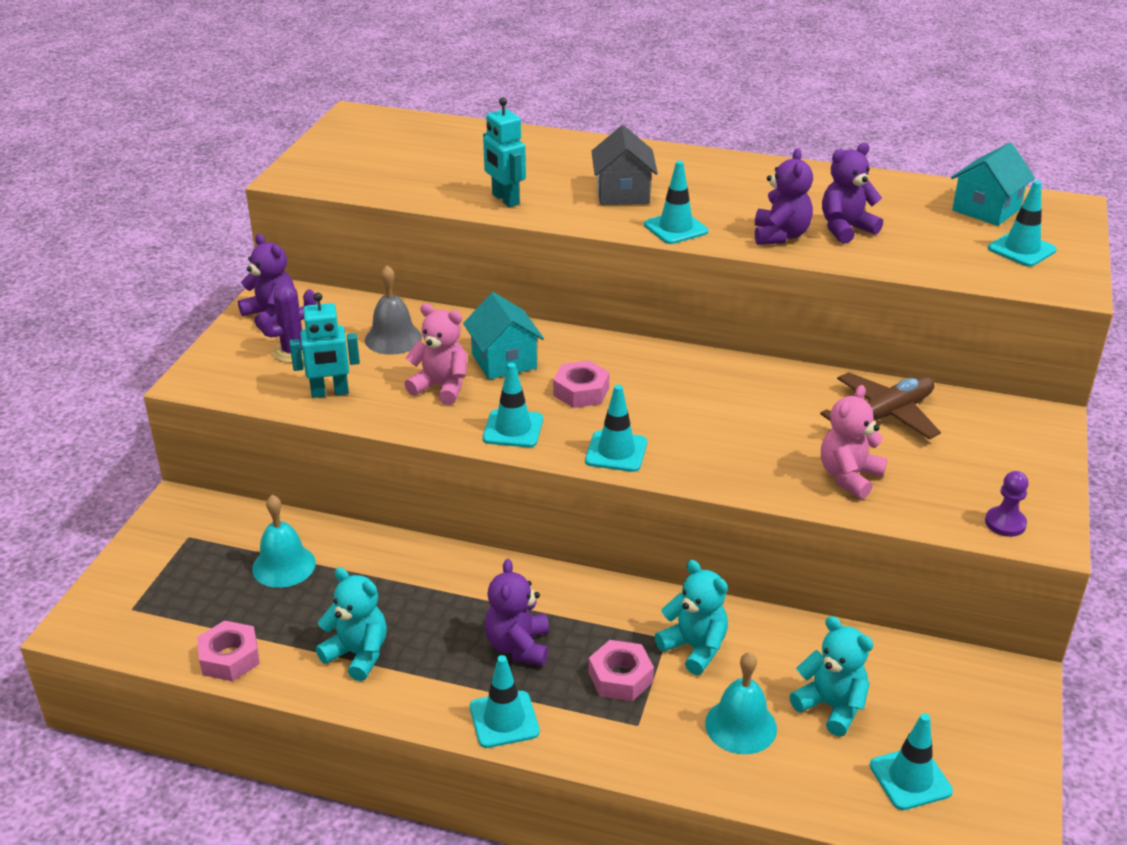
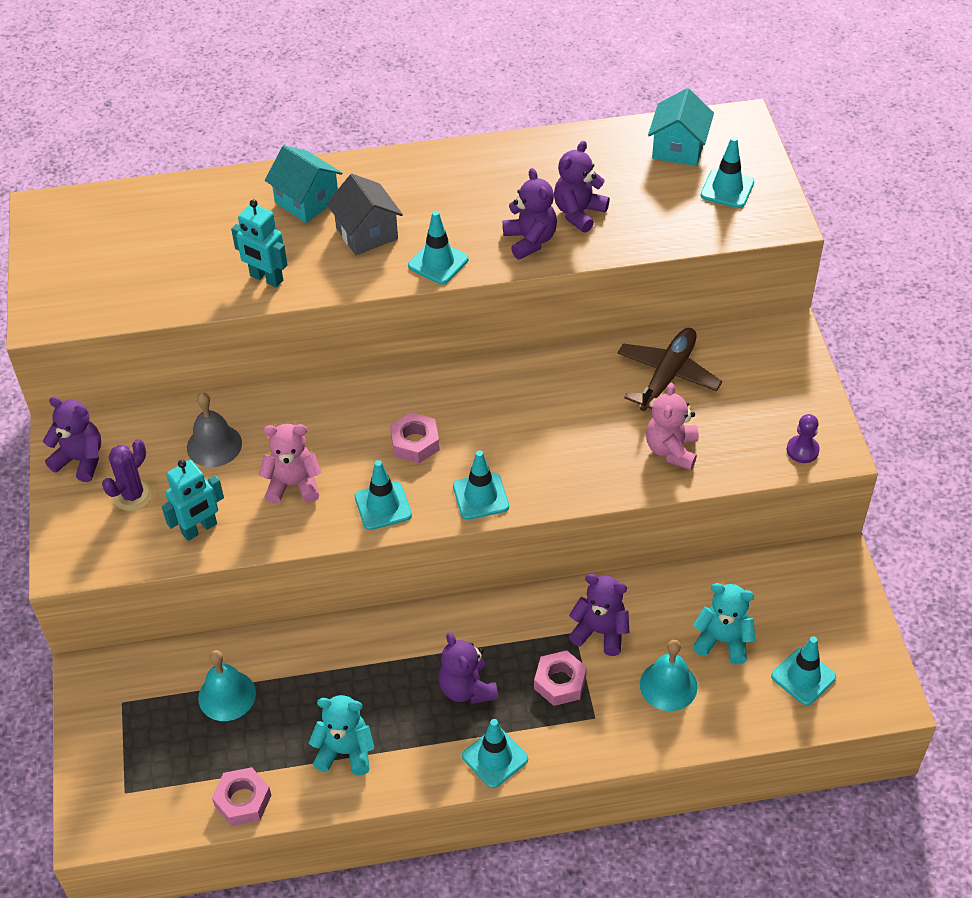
camera: 25 degrees left, 15 degrees up
turquoise house [463,292,544,379] -> turquoise house moved to [265,145,342,223]
turquoise teddy bear [655,560,728,675] -> purple teddy bear [569,574,630,656]

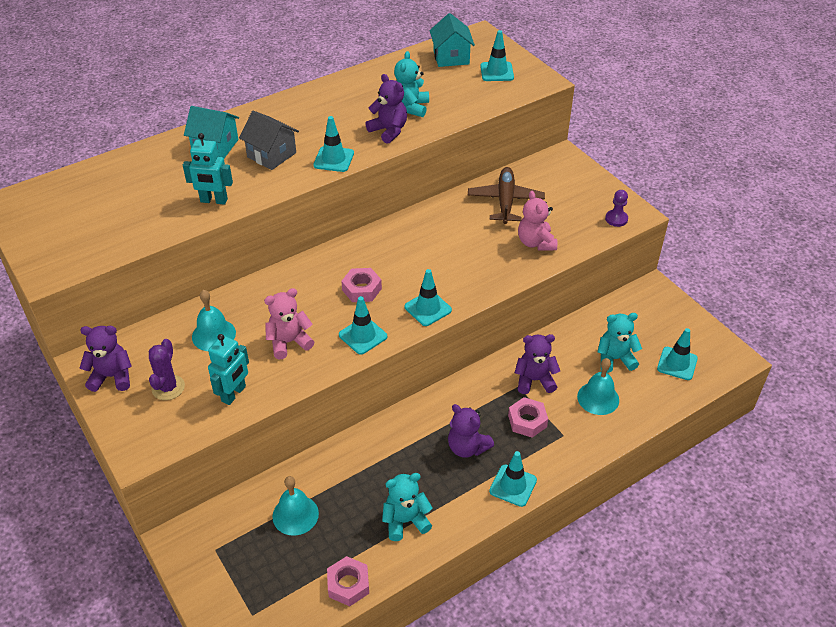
camera: 25 degrees left, 5 degrees down
grey bell [187,393,242,467] -> turquoise bell [192,290,236,351]
purple teddy bear [554,141,610,233] -> turquoise teddy bear [394,51,429,117]

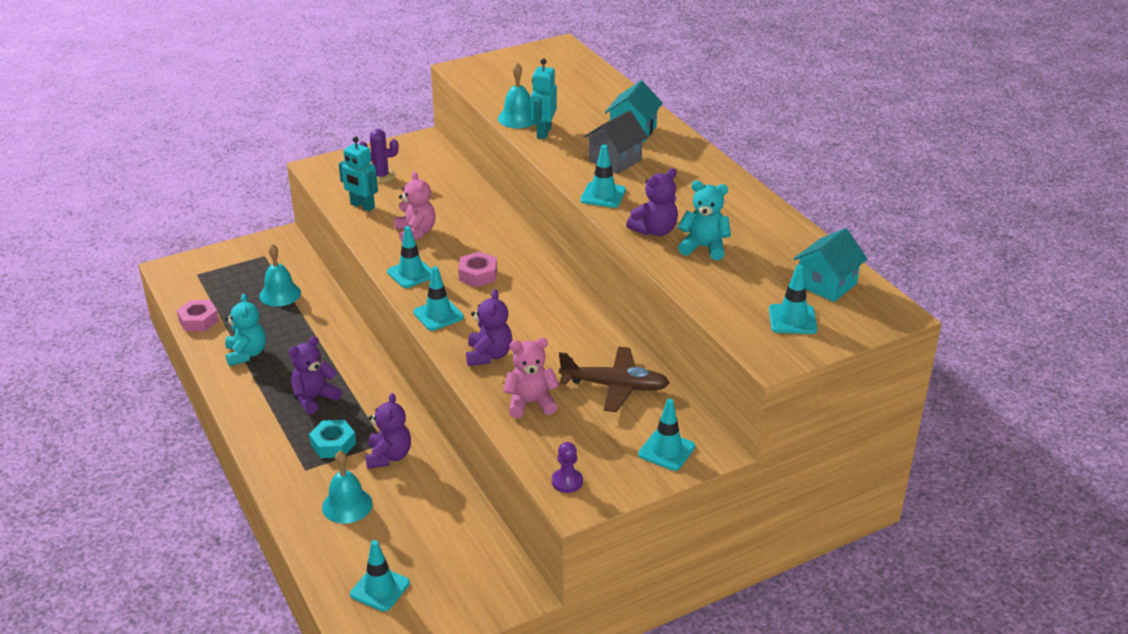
camera: 95 degrees right, 10 degrees down
purple teddy bear [80,326,132,392] -> purple teddy bear moved to [466,289,512,366]
turquoise bell [192,290,236,351] -> turquoise bell moved to [498,63,537,128]
turquoise house [430,13,475,67] -> turquoise house turned 45 degrees counterclockwise [793,228,867,302]
turquoise traffic cone [489,451,537,507] -> turquoise traffic cone moved to [638,399,695,471]
pink nut [508,397,548,438] -> turquoise nut [309,420,356,458]
turquoise teddy bear [598,313,642,373] -> none

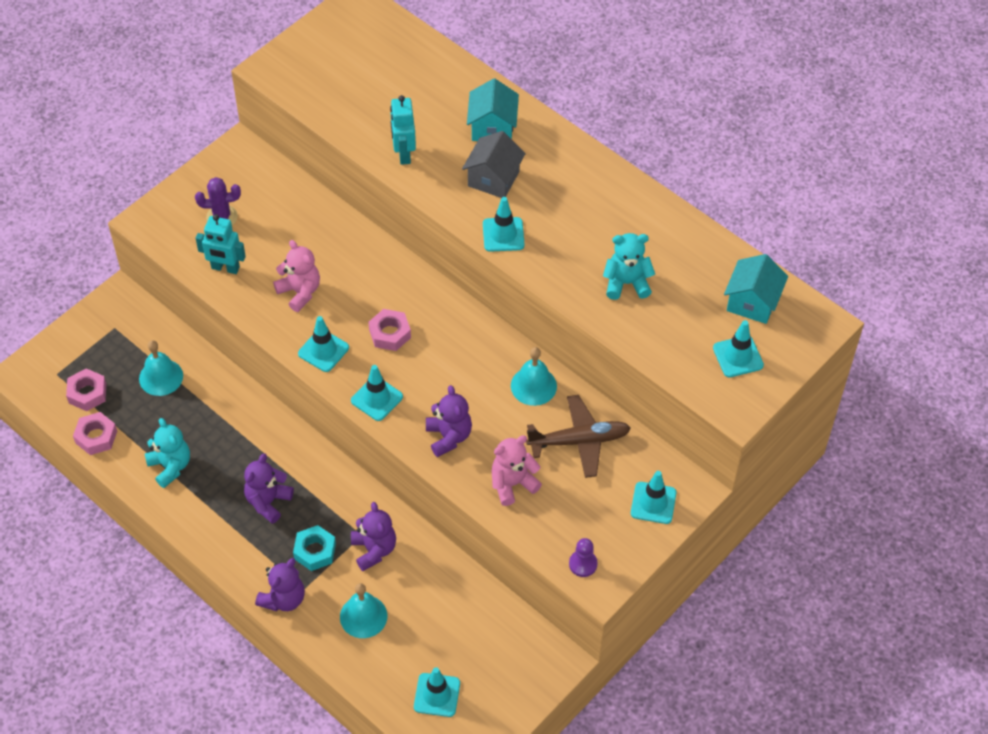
camera: 20 degrees left, 20 degrees up
turquoise bell [498,63,537,128] -> turquoise bell moved to [511,347,557,406]
purple teddy bear [626,168,678,236] -> purple teddy bear moved to [255,558,305,611]
none -> pink nut [66,368,106,411]

